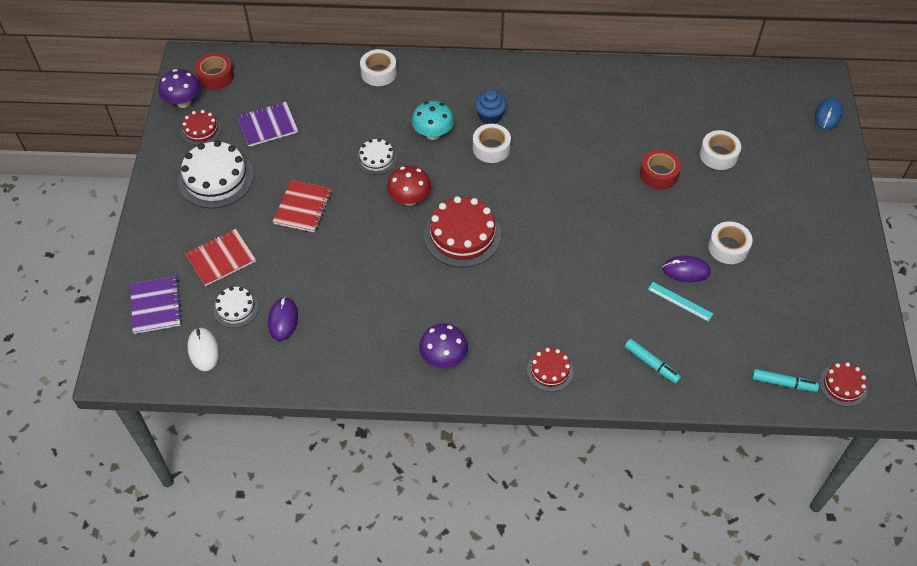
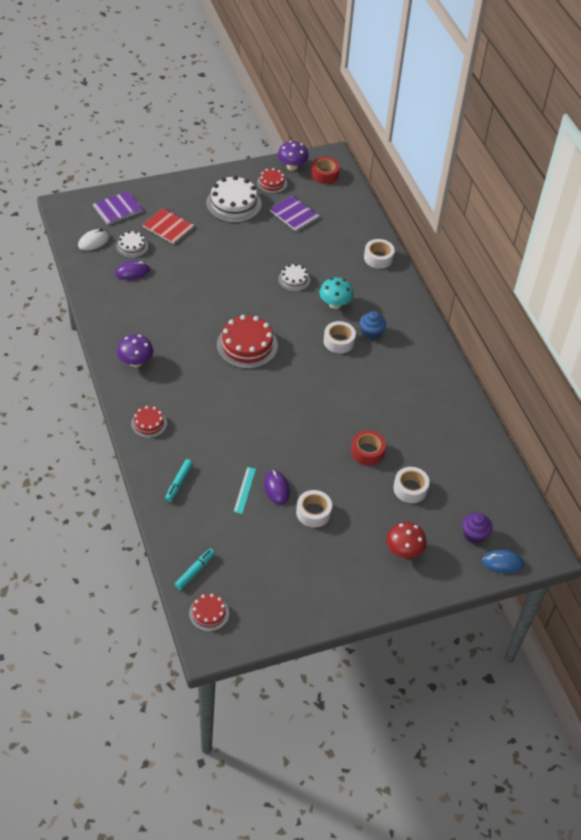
camera: 65 degrees right, 5 degrees down
red notebook [273,180,332,232] -> none
red mushroom [387,166,431,206] -> red mushroom moved to [387,522,427,558]
turquoise marker [752,369,819,392] -> turquoise marker turned 135 degrees counterclockwise [175,549,215,590]
none -> purple cupcake [462,513,492,544]

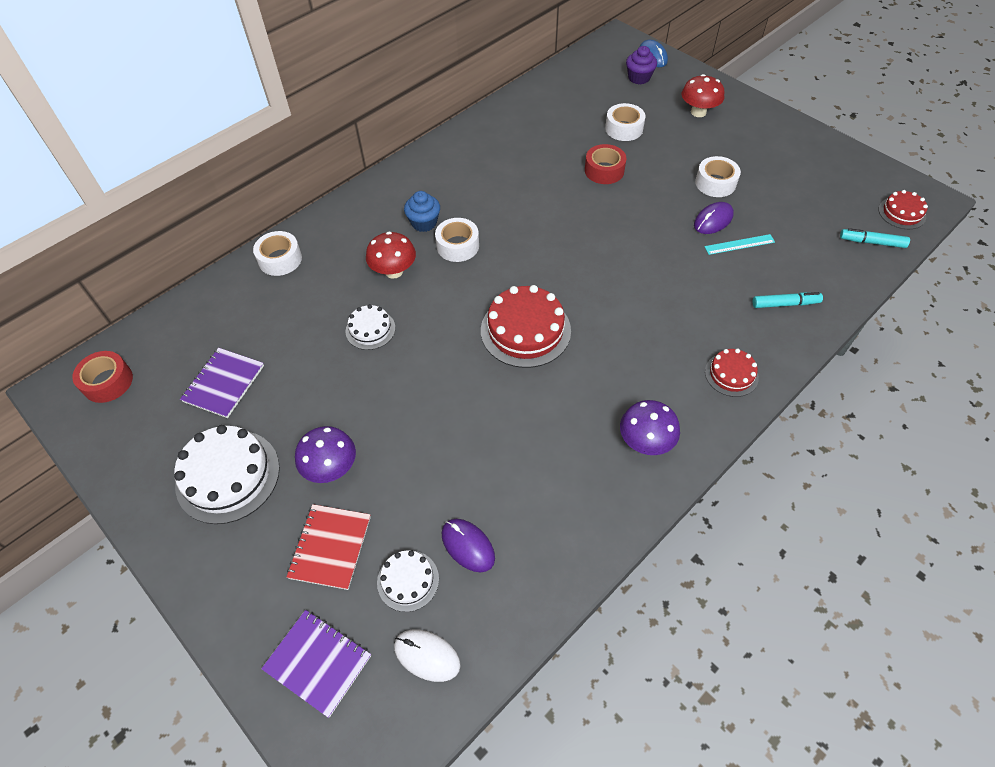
camera: 110 degrees left, 5 degrees up
red cake [257,168,287,193] -> none
purple mushroom [278,141,309,171] -> purple mushroom moved to [295,426,356,483]
turquoise mushroom [319,277,354,309] -> red mushroom [366,232,416,279]

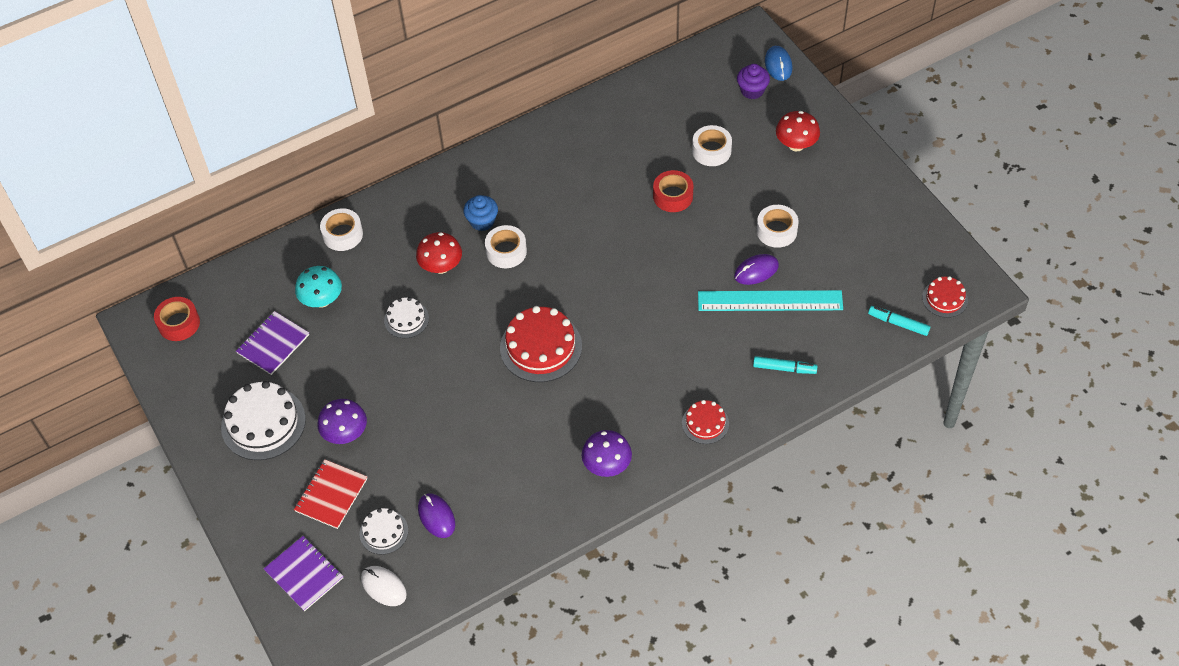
camera: 15 degrees right, 0 degrees up
turquoise ruler [704,234,775,255] -> turquoise ruler [698,290,843,311], size x2.10
none -> turquoise mushroom [295,266,342,308]

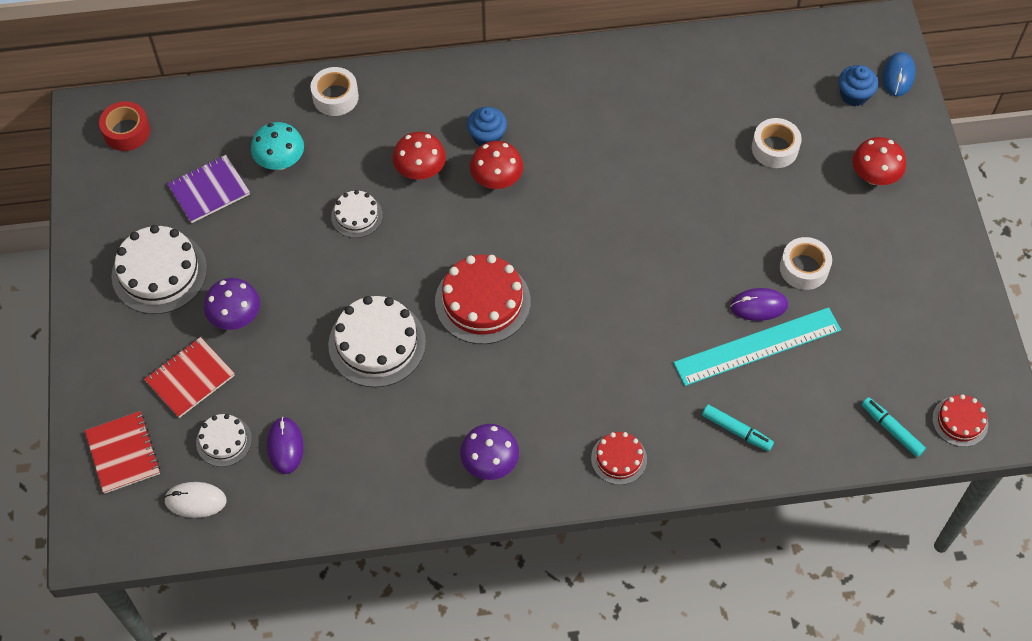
camera: 20 degrees right, 5 degrees up
purple notebook [264,536,343,611] -> red notebook [85,411,160,494]
white mouse [361,566,407,606] -> white mouse turned 60 degrees counterclockwise [164,482,227,518]
white tape [485,225,527,268] -> red mushroom [470,141,523,189]
red tape [653,170,693,212] -> none
turquoise ruler [698,290,843,311] -> turquoise ruler turned 45 degrees counterclockwise [673,307,841,386]
purple cupcake [737,64,770,99] -> blue cupcake [839,65,878,106]
none -> white cake [328,296,426,387]

